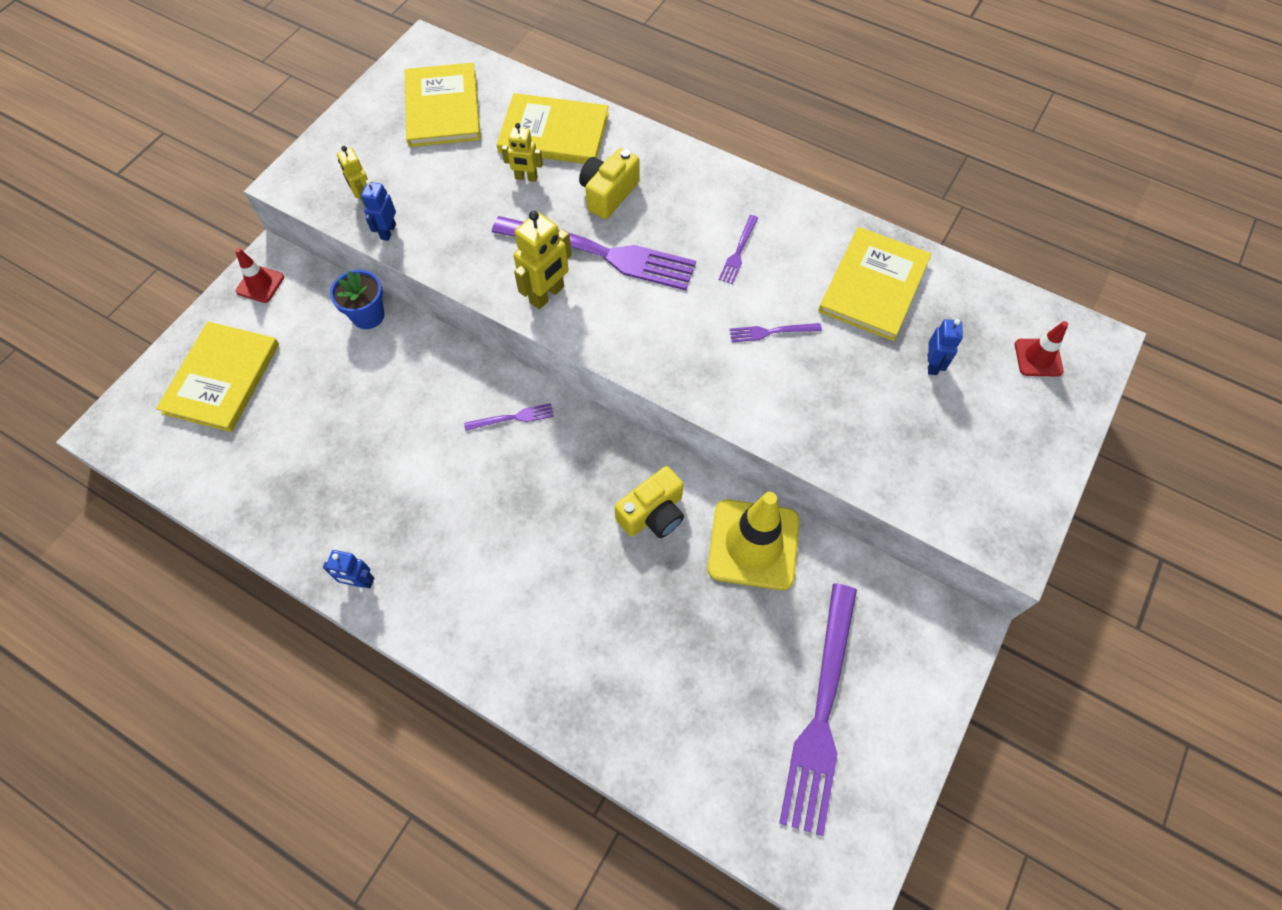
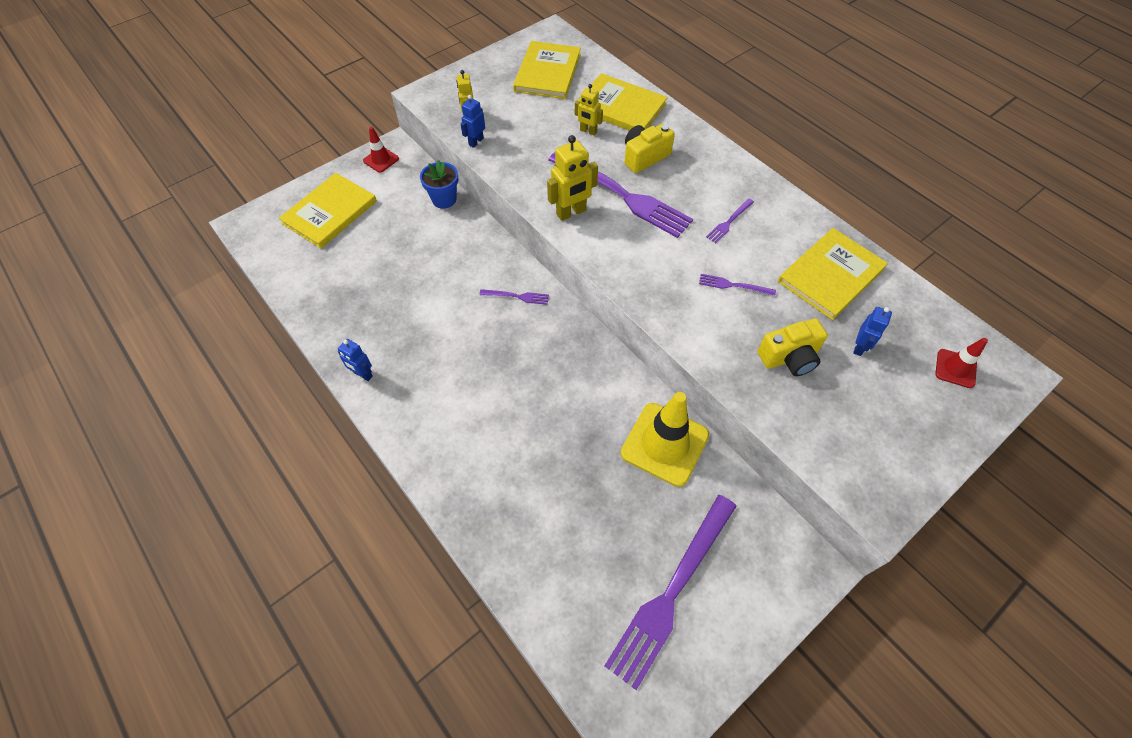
camera: 20 degrees right, 5 degrees down
yellow camera [615,466,684,538] -> yellow camera moved to [757,318,828,376]

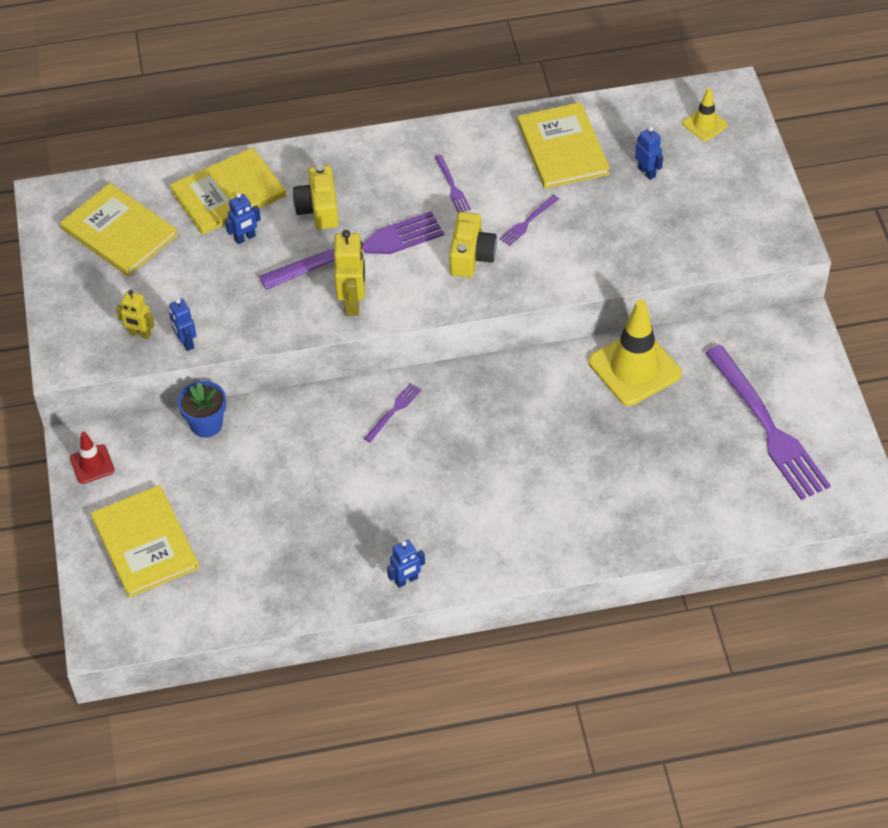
camera: 60 degrees left, 5 degrees down
yellow robot [575,84,603,136] -> blue robot [225,193,261,244]
yellow camera [757,318,828,376] -> yellow camera moved to [449,212,497,278]
red traffic cone [935,338,988,388] -> yellow traffic cone [682,88,728,141]

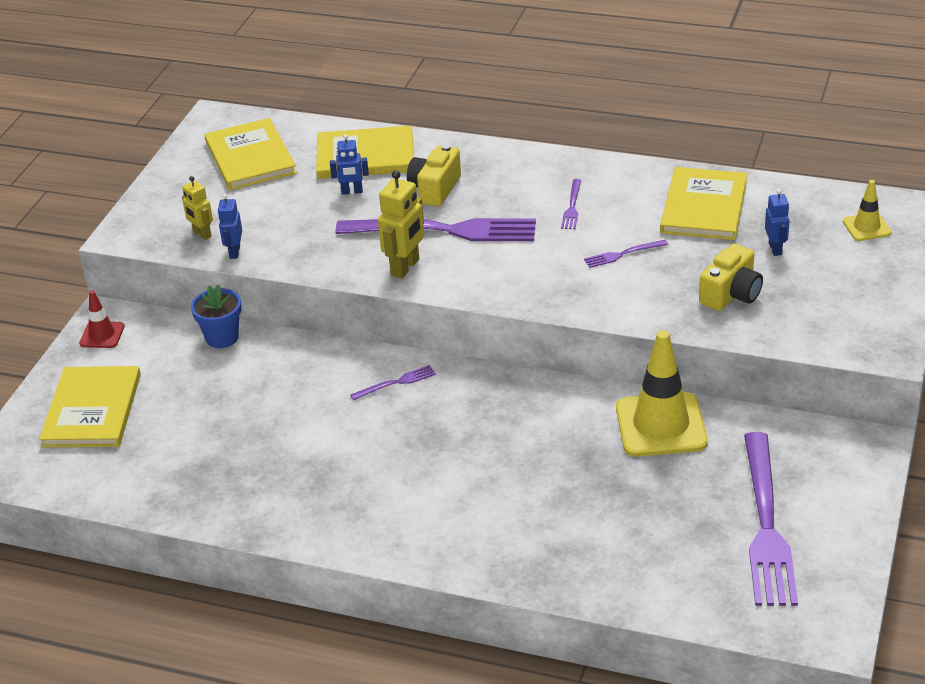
camera: 30 degrees right, 15 degrees down
blue robot [387,540,425,588] -> none
yellow camera [449,212,497,278] -> yellow camera moved to [699,244,763,311]

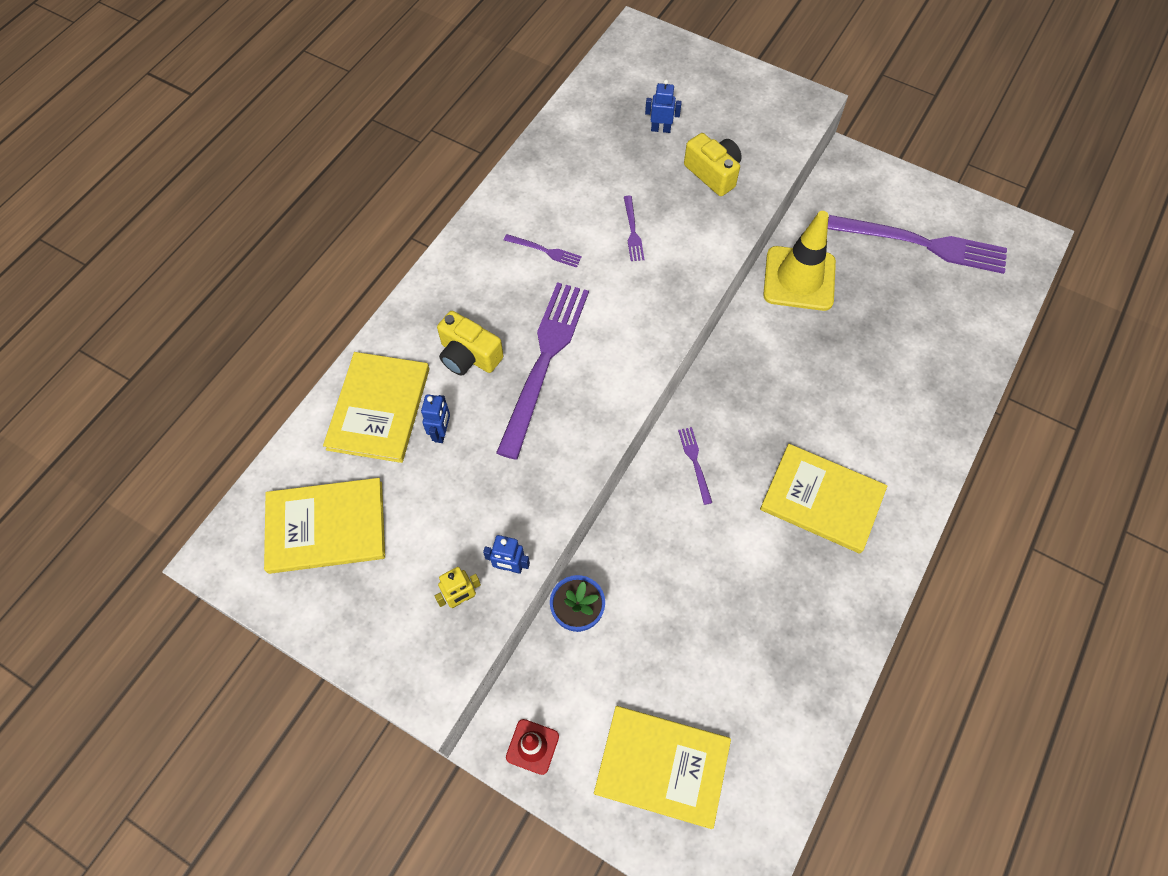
camera: 80 degrees left, 25 degrees up
yellow robot [378,170,424,279] -> none
yellow book [660,167,747,240] -> yellow book moved to [760,444,887,554]
yellow traffic cone [843,180,891,241] -> none

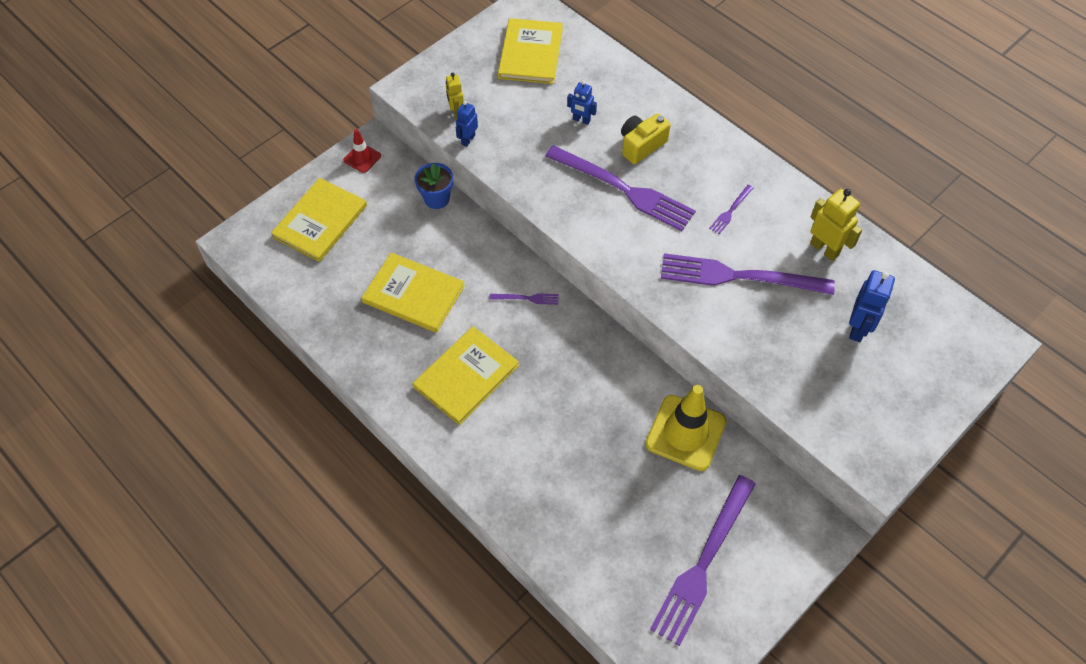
camera: 105 degrees right, 5 degrees down
yellow book [323,352,429,463] -> yellow book moved to [361,253,465,333]
purple fork [624,196,644,261] -> purple fork [661,253,835,295], size x2.38
blue robot [645,79,682,133] -> blue robot [849,270,895,342], size x1.61
yellow camera [684,133,742,196] -> none
none -> yellow robot [810,189,862,261]

